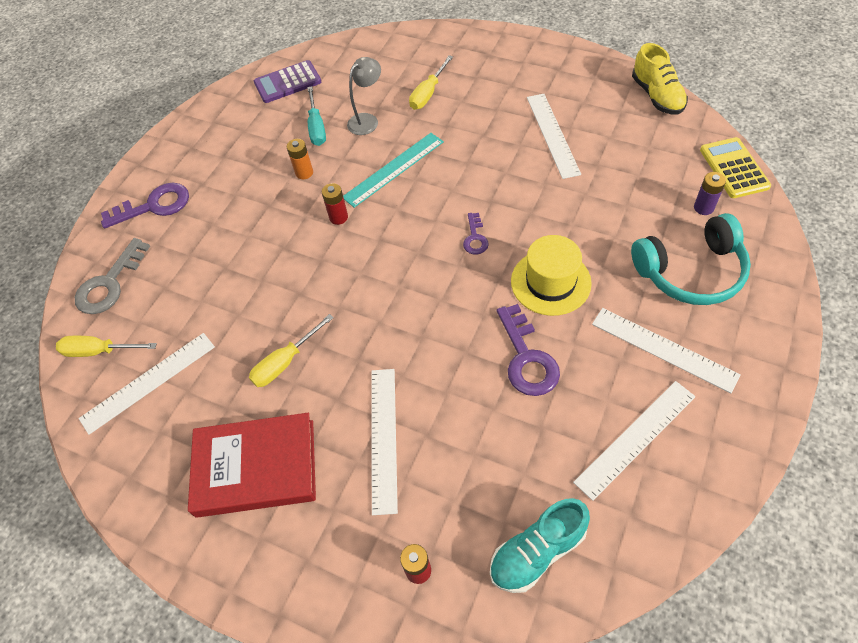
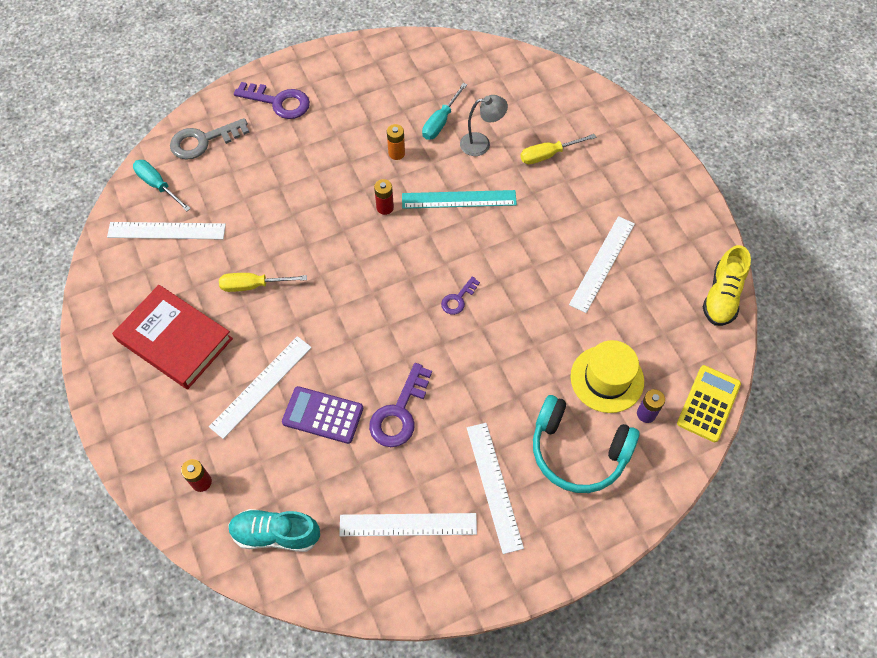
camera: 35 degrees right, 5 degrees up
yellow screwdriver [56,336,157,357] -> turquoise screwdriver [133,160,191,211]
purple calculator [254,60,321,103] -> purple calculator moved to [282,386,363,444]
yellow hat [511,235,592,316] -> yellow hat moved to [571,340,644,413]

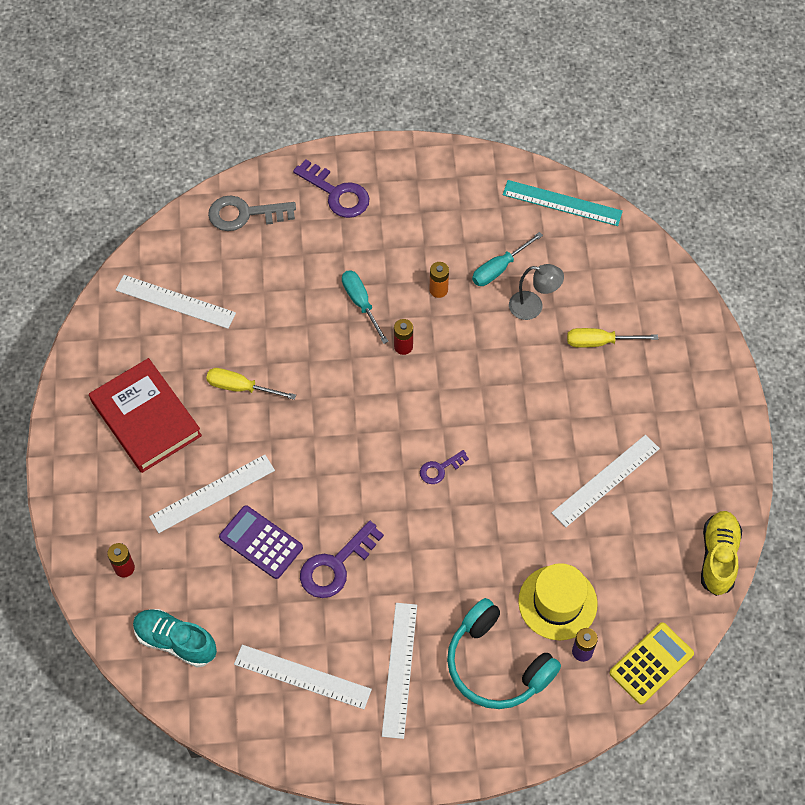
camera: 20 degrees right, 0 degrees up
turquoise screwdriver [133,160,191,211] -> turquoise screwdriver moved to [342,270,389,344]
turquoise ruler [402,190,517,209] -> turquoise ruler moved to [503,180,623,226]
yellow shoe [703,245,751,326] -> yellow shoe turned 150 degrees clockwise [701,511,742,596]

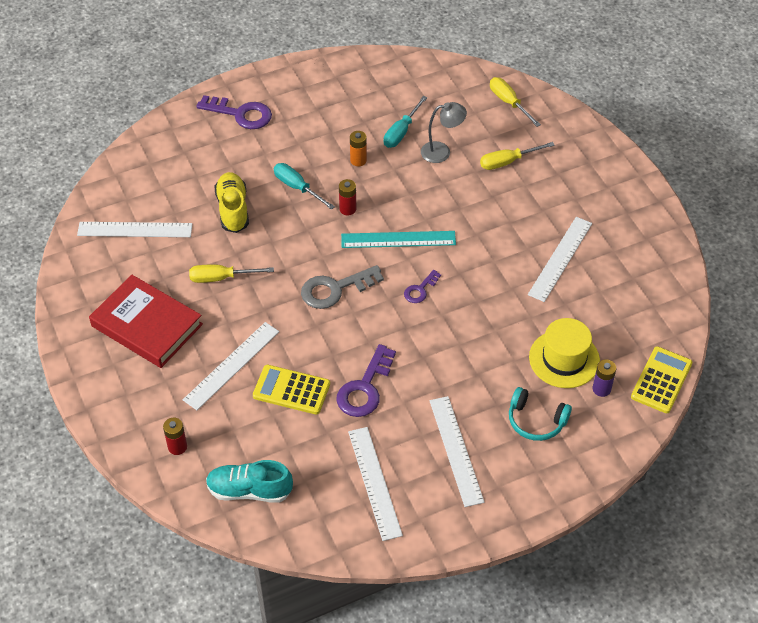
camera: 20 degrees left, 10 degrees down
grey key [208,196,296,231] -> grey key moved to [301,265,384,309]
purple calculator [219,505,303,579] -> yellow calculator [253,365,330,415]
white ruler [234,645,372,709] -> white ruler turned 75 degrees clockwise [348,427,403,541]
turquoise headphones [447,598,561,709] -> turquoise headphones [509,387,572,441], size x0.63
turquoise ruler [503,180,623,226] -> turquoise ruler moved to [341,231,456,248]
yellow shoe [701,511,742,596] -> yellow shoe moved to [214,172,249,233]
none -> yellow screwdriver [490,77,541,127]

